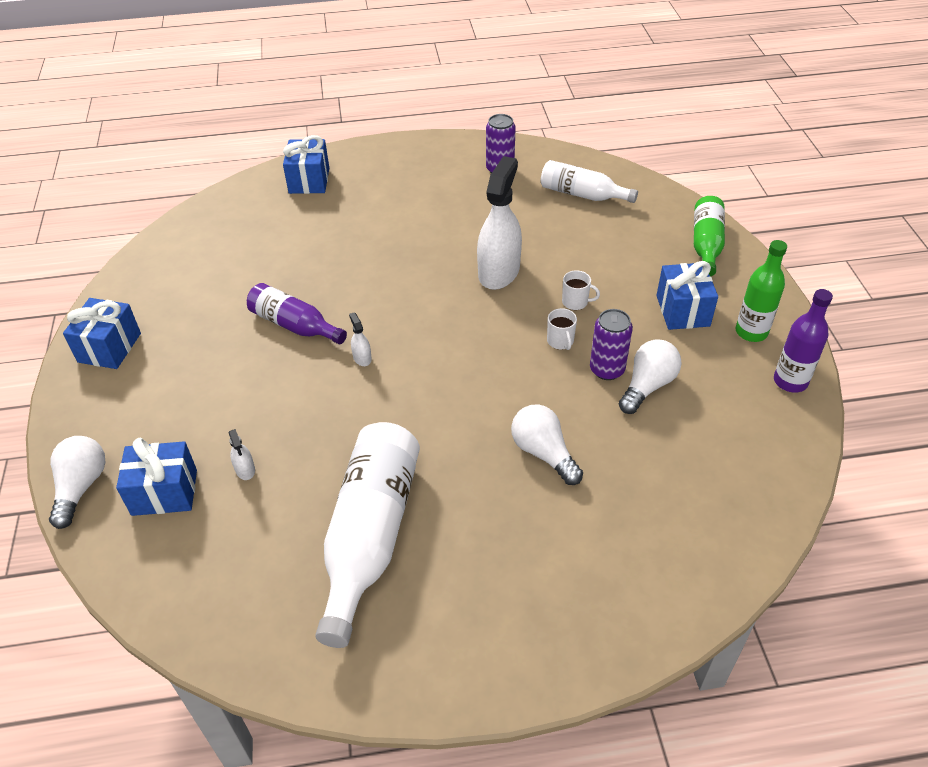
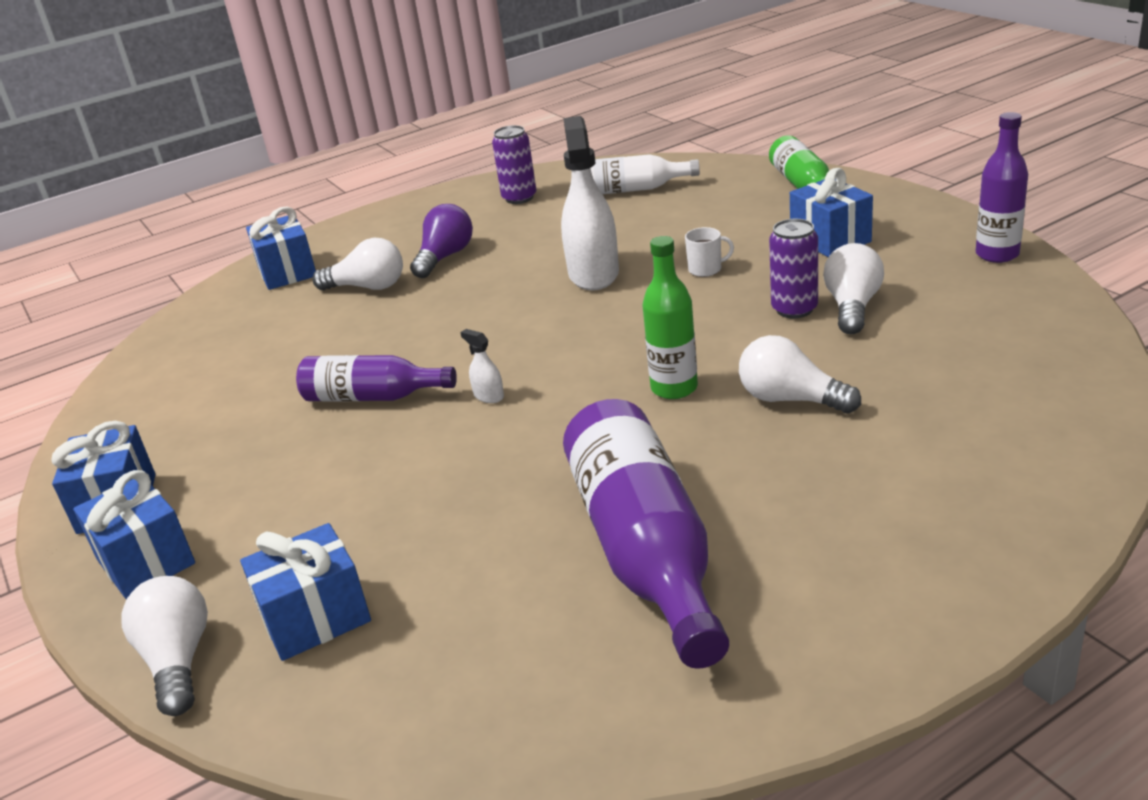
camera: 20 degrees left, 15 degrees down
white spray bottle [228,429,255,480] -> none
white bottle [315,422,420,648] -> purple bottle [563,399,729,669]
white mug [547,308,577,350] -> none
green bottle [736,240,787,342] -> green bottle moved to [642,236,698,399]
none -> blue gift [73,470,195,599]
none -> white light bulb [313,238,403,290]
none -> purple light bulb [410,204,473,278]

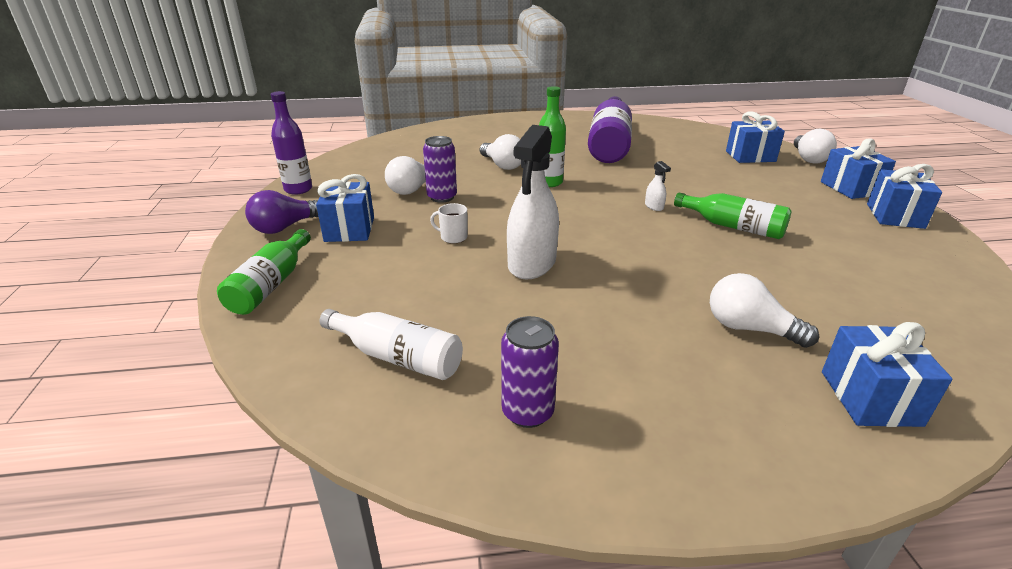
camera: 160 degrees left, 0 degrees up
purple bottle [296,355,457,402] -> green bottle [674,193,792,239]
purple light bulb [410,204,473,278] -> purple light bulb moved to [245,190,319,234]

